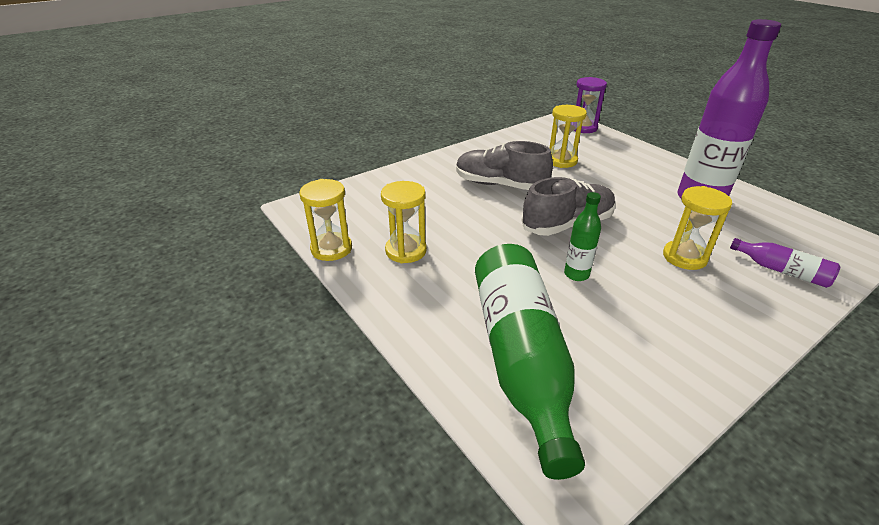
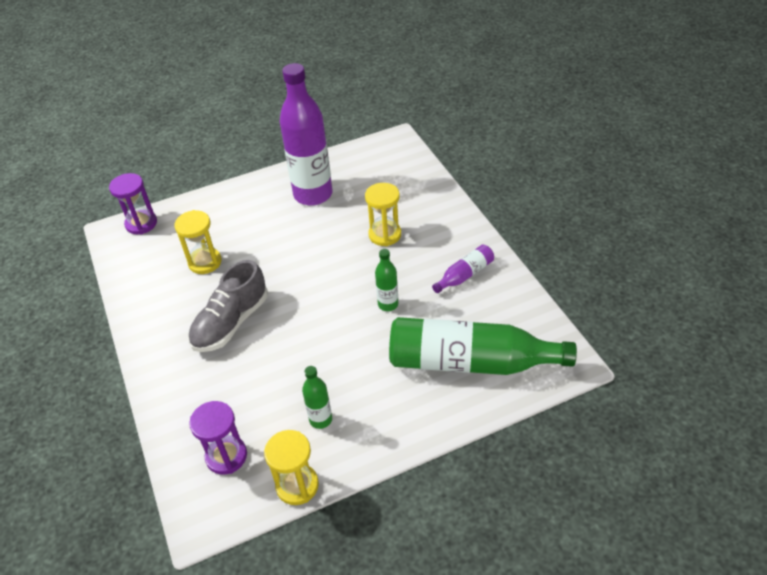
camera: 75 degrees left, 10 degrees up
yellow hourglass [381,181,427,263] -> green bottle [302,366,332,429]
grey shoe [522,177,616,236] -> none
purple bottle [730,238,841,288] -> purple bottle moved to [432,244,494,293]
none -> purple hourglass [189,401,247,475]

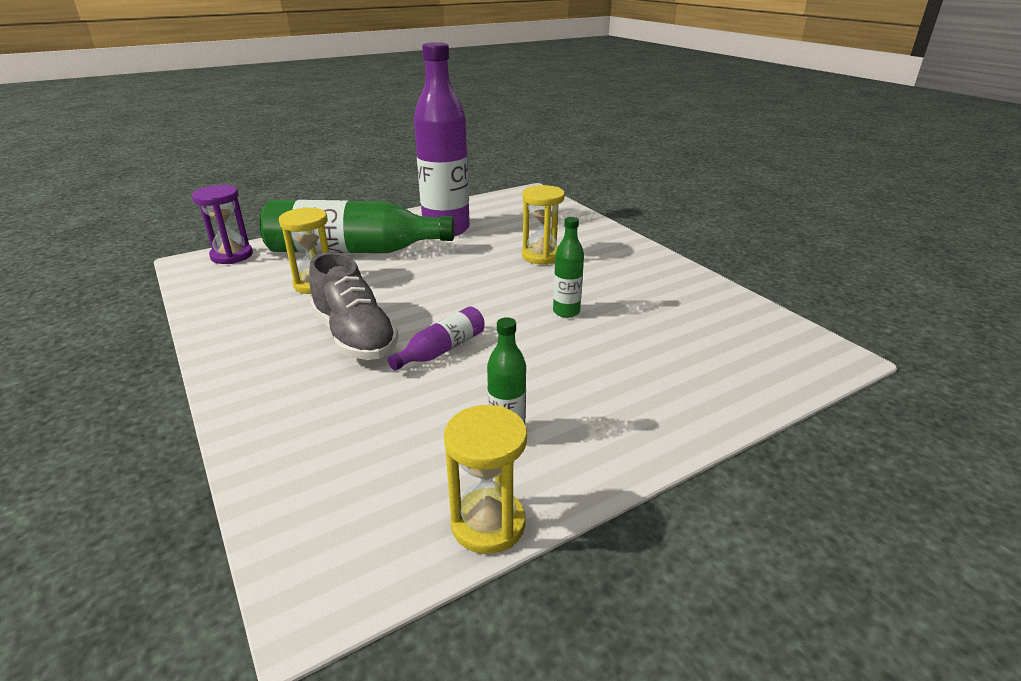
camera: 10 degrees left, 15 degrees down
grey shoe [188,260,268,352] -> grey shoe turned 60 degrees counterclockwise [309,252,399,360]
purple hourglass [189,401,247,475] -> none
green bottle [389,317,577,375] -> green bottle moved to [260,200,454,253]
purple bottle [432,244,494,293] -> purple bottle moved to [388,306,484,370]

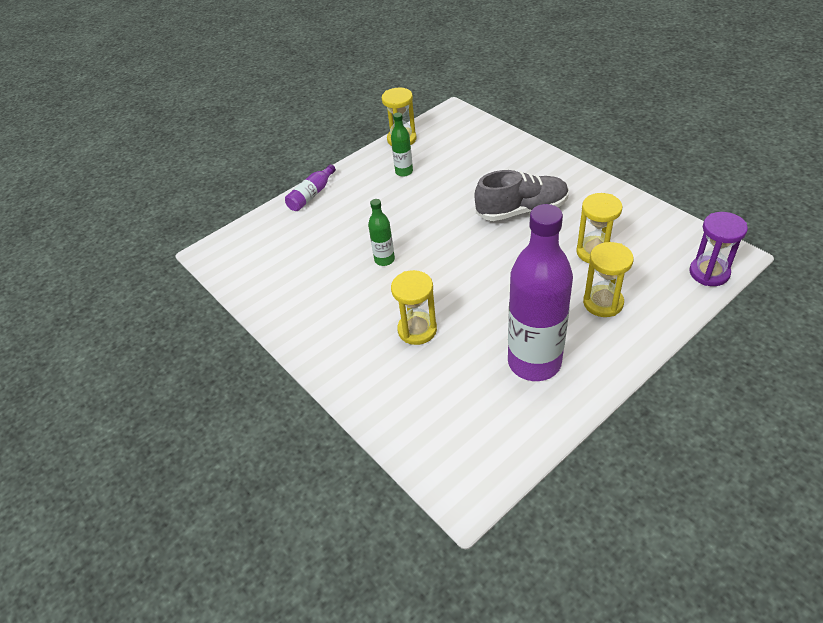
camera: 175 degrees right, 15 degrees up
green bottle [260,200,454,253] -> yellow hourglass [583,242,634,317]
grey shoe [309,252,399,360] -> grey shoe turned 120 degrees clockwise [474,170,569,221]
purple bottle [388,306,484,370] -> purple bottle moved to [285,164,336,211]

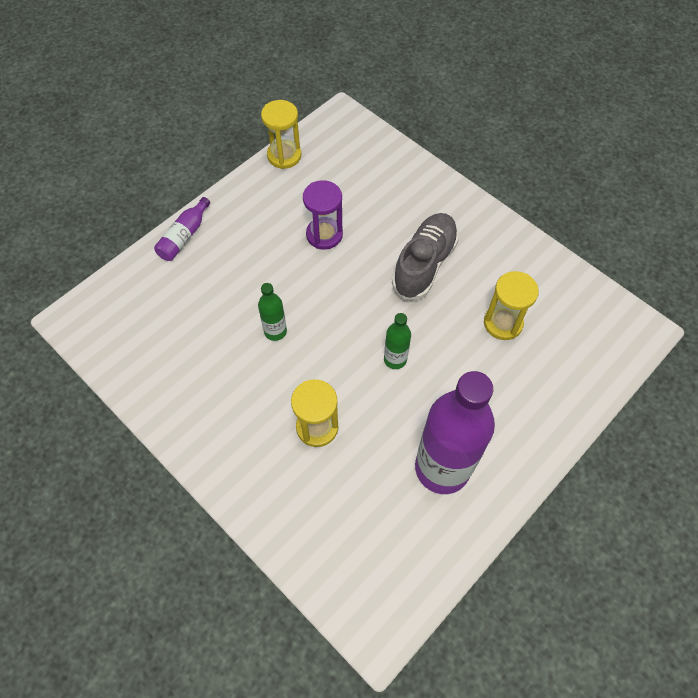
camera: 10 degrees left, 15 degrees up
green bottle [391,113,413,177] -> green bottle moved to [384,313,411,369]
grey shoe [474,170,569,221] -> grey shoe turned 45 degrees counterclockwise [392,213,459,300]
yellow hourglass [583,242,634,317] -> none
purple hourglass [689,212,748,286] -> purple hourglass moved to [303,180,343,250]

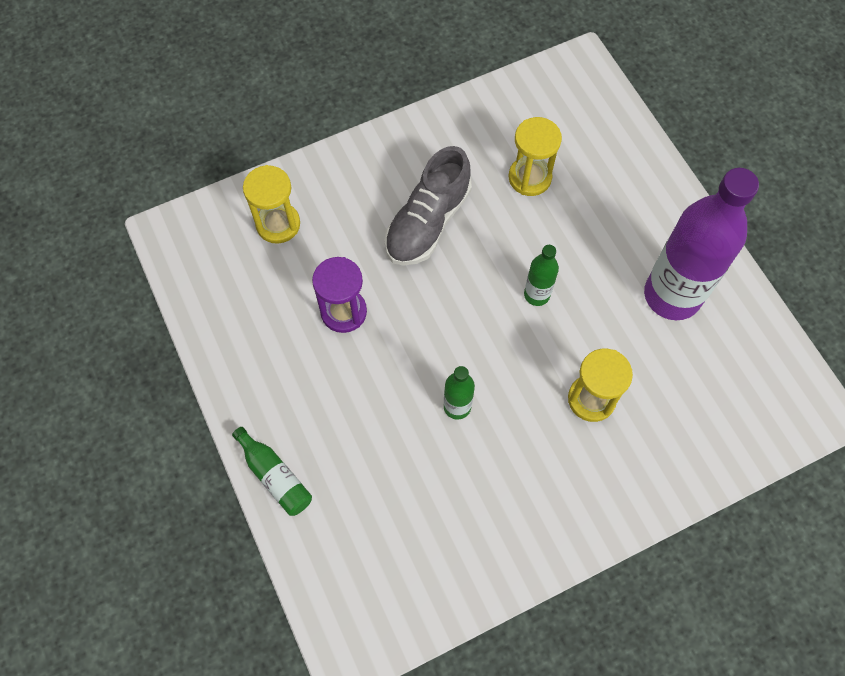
camera: 70 degrees left, 5 degrees up
purple bottle [154,197,210,261] -> green bottle [232,427,312,516]
yellow hourglass [261,100,301,169] -> yellow hourglass moved to [243,165,300,244]
grey shoe [392,213,459,300] -> grey shoe turned 105 degrees counterclockwise [384,146,472,266]

